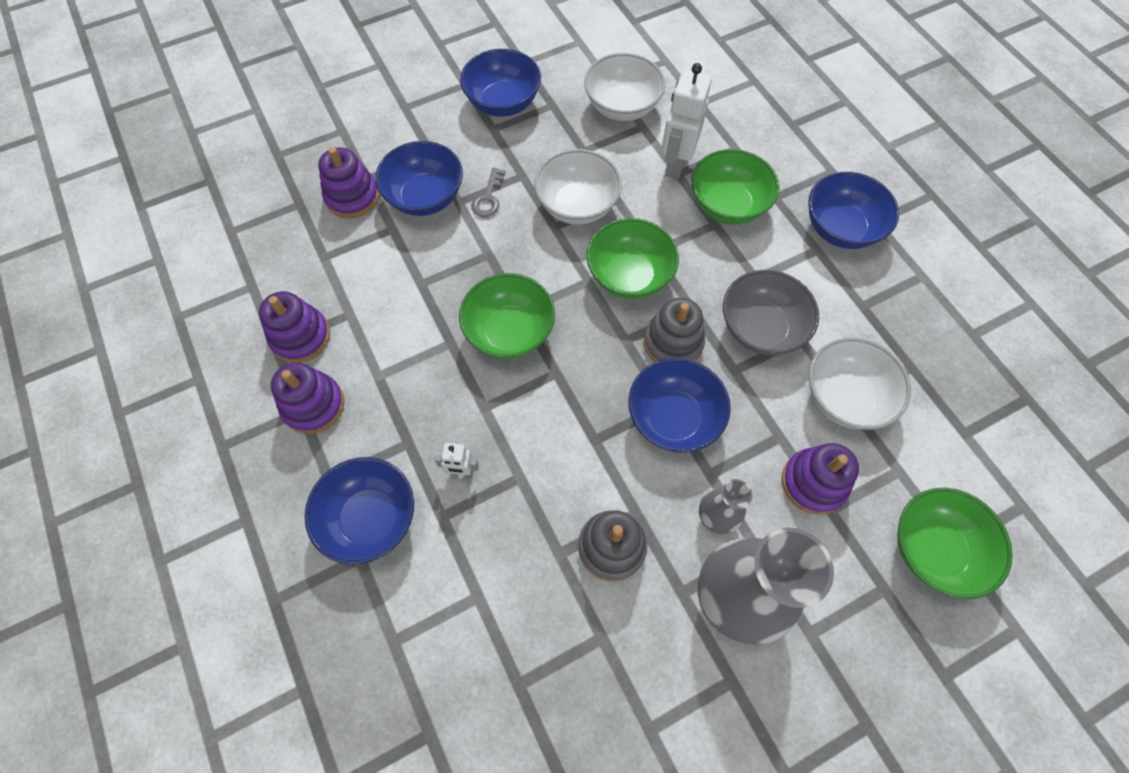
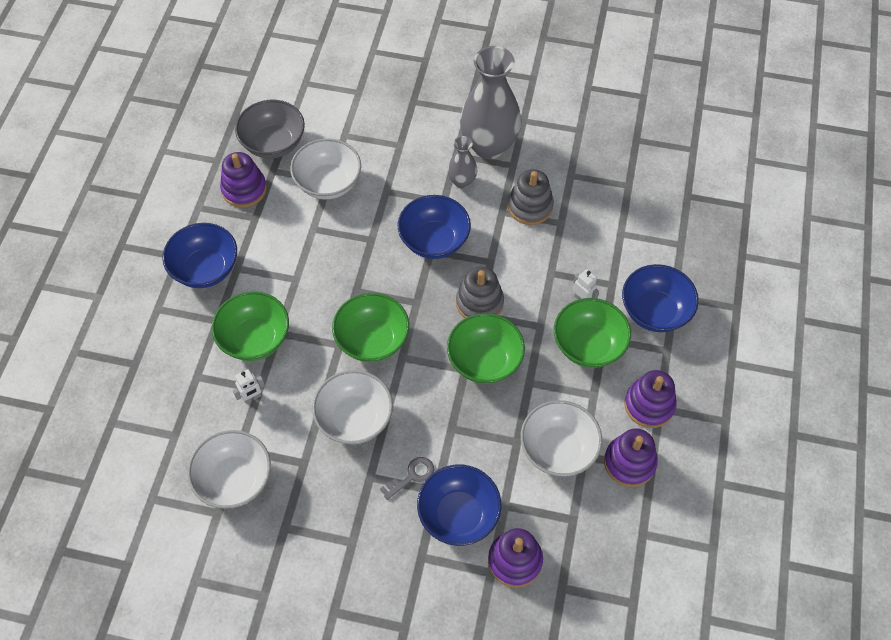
camera: 140 degrees left, 5 degrees down
blue bowl [460,49,541,117] -> none
grey stacking toy [644,298,705,362] -> grey stacking toy moved to [456,266,504,318]
white robot [661,63,712,179] -> white robot [233,369,265,404], size x0.50
grey bowl [723,270,819,355] -> grey bowl moved to [235,100,305,159]
purple stacking toy [782,443,859,515] -> purple stacking toy moved to [220,152,267,208]
green bowl [897,488,1013,599] -> green bowl moved to [554,298,631,368]
none -> white bowl [521,400,602,477]

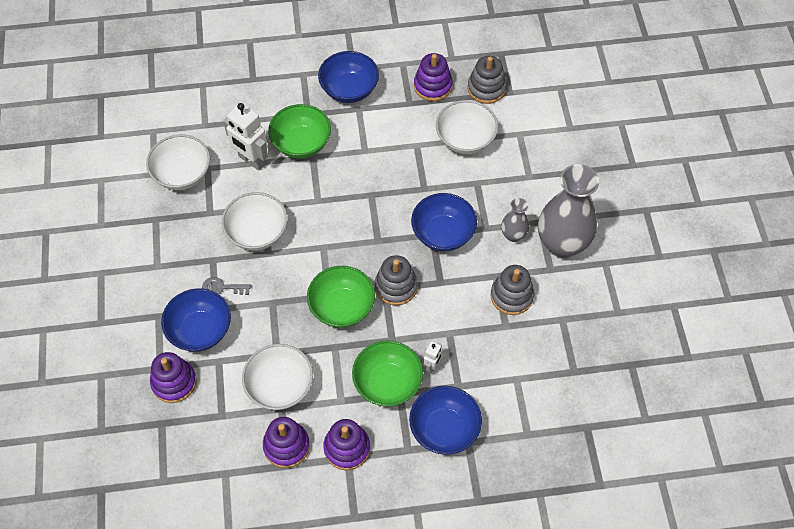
camera: 70 degrees right, 0 degrees up
white robot [233,369,265,404] -> white robot [223,103,268,171], size x2.01
grey bowl [235,100,305,159] -> grey stacking toy [467,56,507,104]
green bowl [332,293,409,362] -> none
grey key [380,457,435,500] -> grey key turned 150 degrees clockwise [202,277,251,295]

